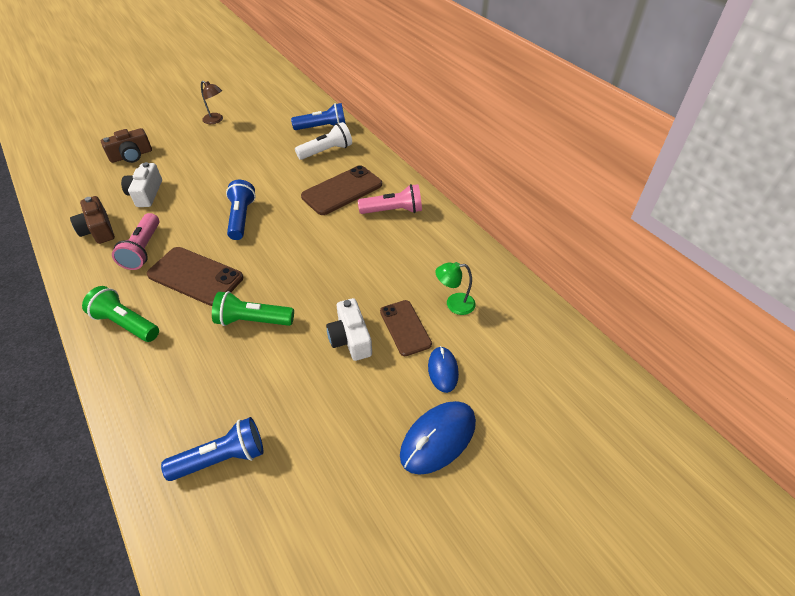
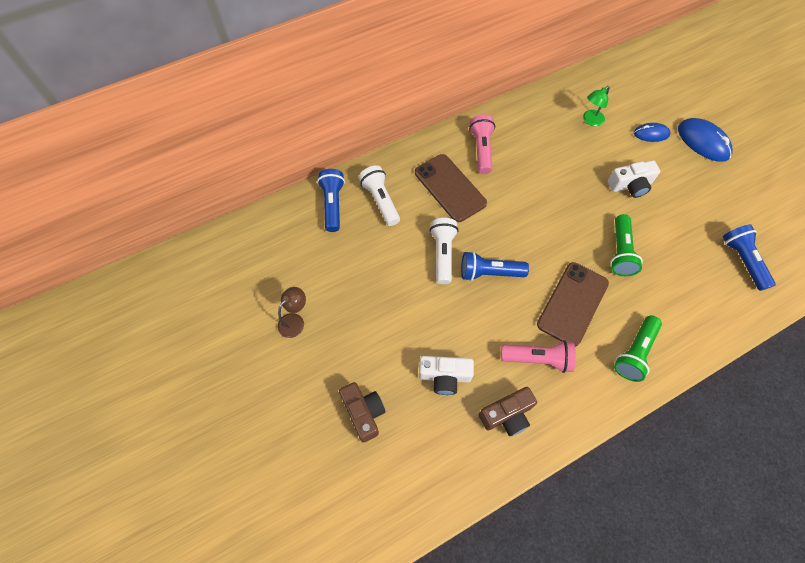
camera: 85 degrees left, 15 degrees up
brown phone [380,300,432,356] -> none
green lamp [436,262,476,315] -> green lamp turned 45 degrees clockwise [583,86,610,126]
none -> white flashlight [430,218,459,284]

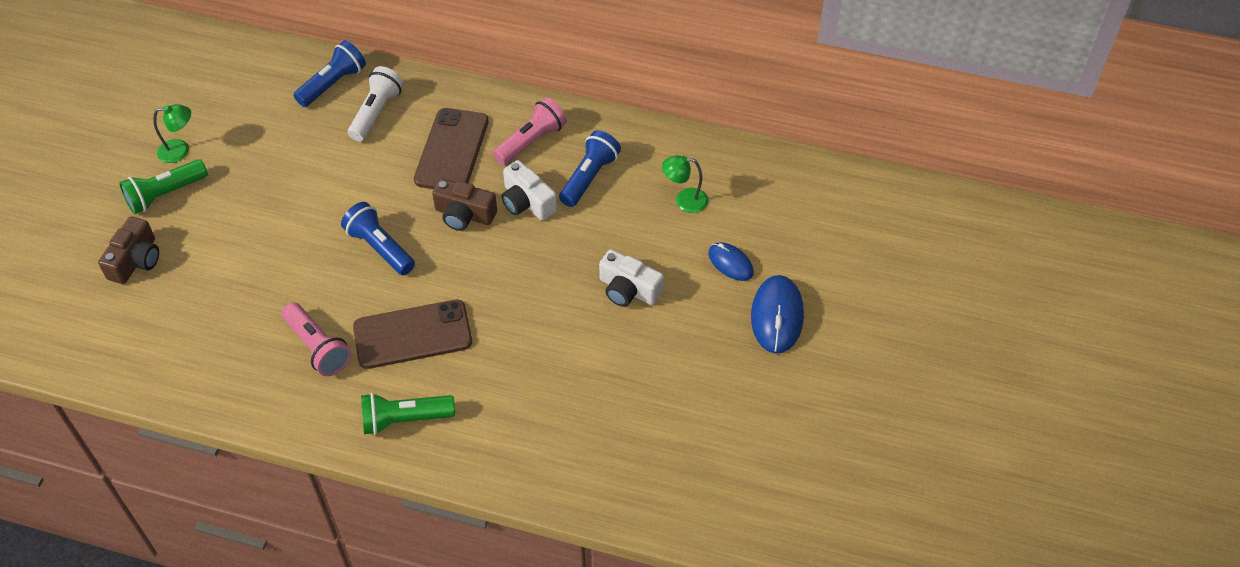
camera: 45 degrees right, 10 degrees down
brown lamp [278,287,306,338] -> green lamp [153,104,191,163]
white camera [419,356,474,395] -> white camera moved to [502,160,557,221]
white flashlight [430,218,459,284] -> none
brown camera [479,387,537,436] -> brown camera moved to [432,178,497,231]
green flashlight [610,214,643,276] -> green flashlight moved to [119,159,208,214]
blue flashlight [723,224,776,291] -> blue flashlight moved to [559,130,621,207]

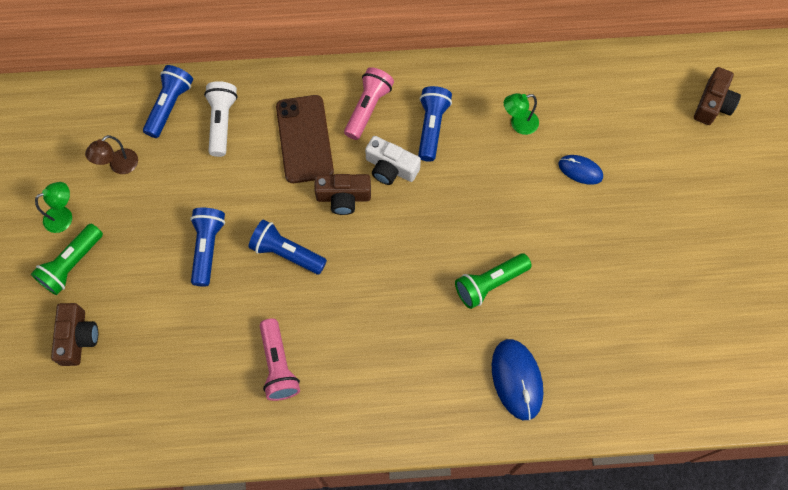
camera: 20 degrees left, 15 degrees up
pink flashlight [282,302,352,376] -> pink flashlight turned 45 degrees clockwise [260,318,300,401]
brown phone [353,300,472,369] -> none
green flashlight [361,393,455,435] -> green flashlight moved to [455,253,532,309]
white camera [599,249,664,307] -> none
blue mouse [751,275,804,354] -> blue mouse moved to [492,339,543,420]
none -> brown lamp [85,135,138,174]
none -> blue flashlight [190,208,225,287]
none -> brown camera [694,67,741,125]

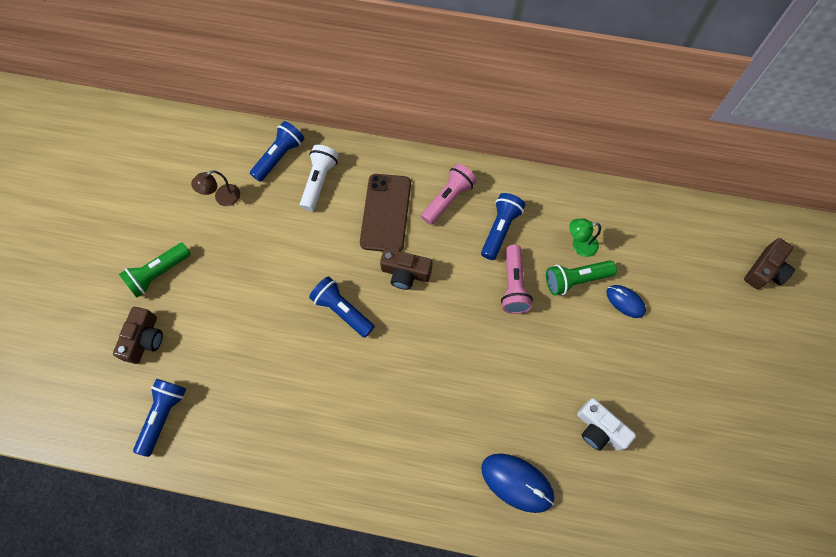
camera: 15 degrees right, 0 degrees up
green lamp [35,182,72,233] -> none
blue flashlight [190,208,225,287] -> blue flashlight moved to [133,379,186,457]
pink flashlight [260,318,300,401] -> pink flashlight moved to [501,245,533,314]
white camera [365,136,421,185] -> white camera moved to [577,398,636,451]
green flashlight [455,253,532,309] -> green flashlight moved to [546,260,617,296]
blue mouse [492,339,543,420] -> blue mouse turned 60 degrees counterclockwise [481,454,554,513]

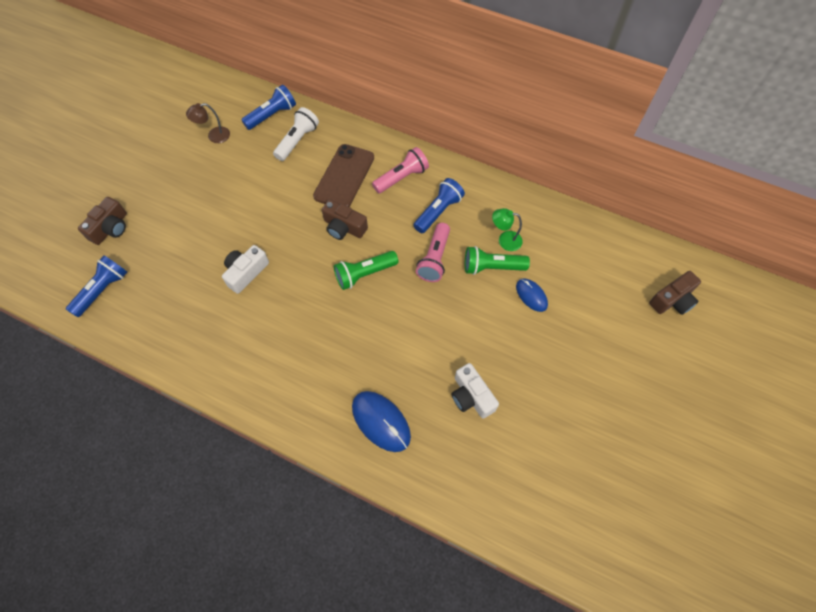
camera: 15 degrees right, 5 degrees down
green flashlight [119,242,191,298] -> green flashlight moved to [334,251,399,290]
blue flashlight [309,276,375,338] -> none
none -> white camera [222,245,269,294]

